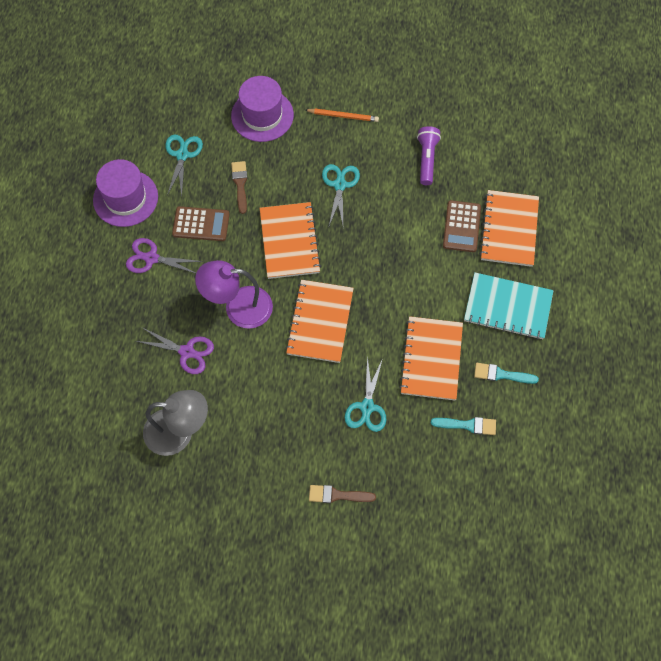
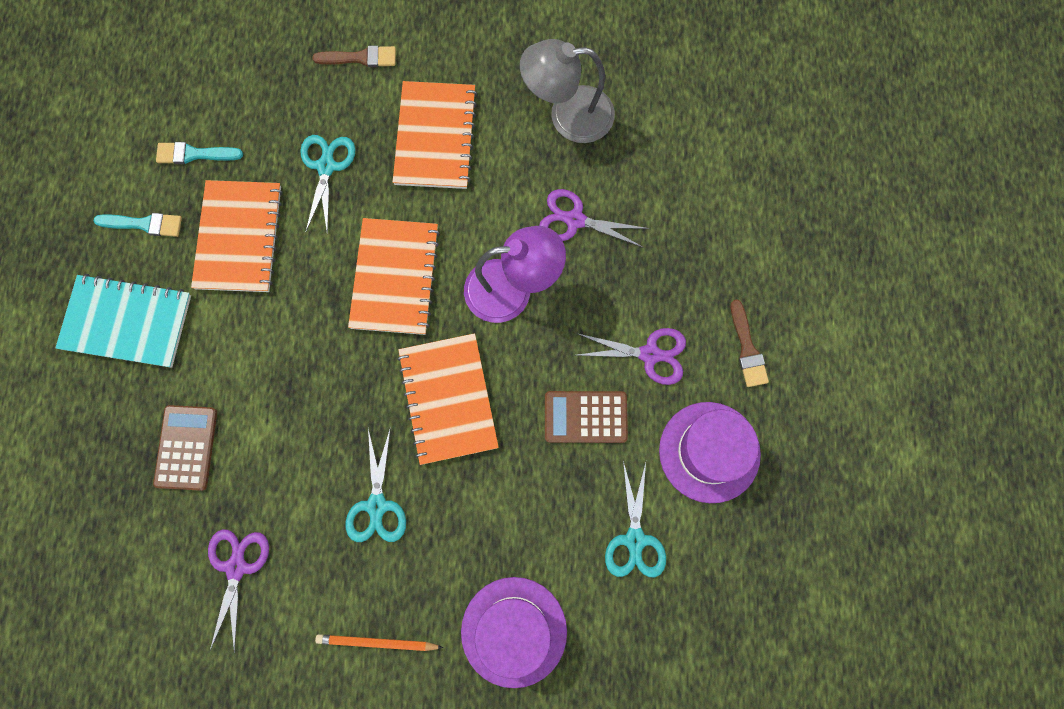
camera: 175 degrees right, 10 degrees up
brown brush [231,161,247,214] -> brown brush moved to [731,299,769,387]
purple flashlight [417,126,441,185] -> purple scissors [208,529,269,653]
orange notebook [479,190,539,267] -> orange notebook moved to [393,81,478,189]

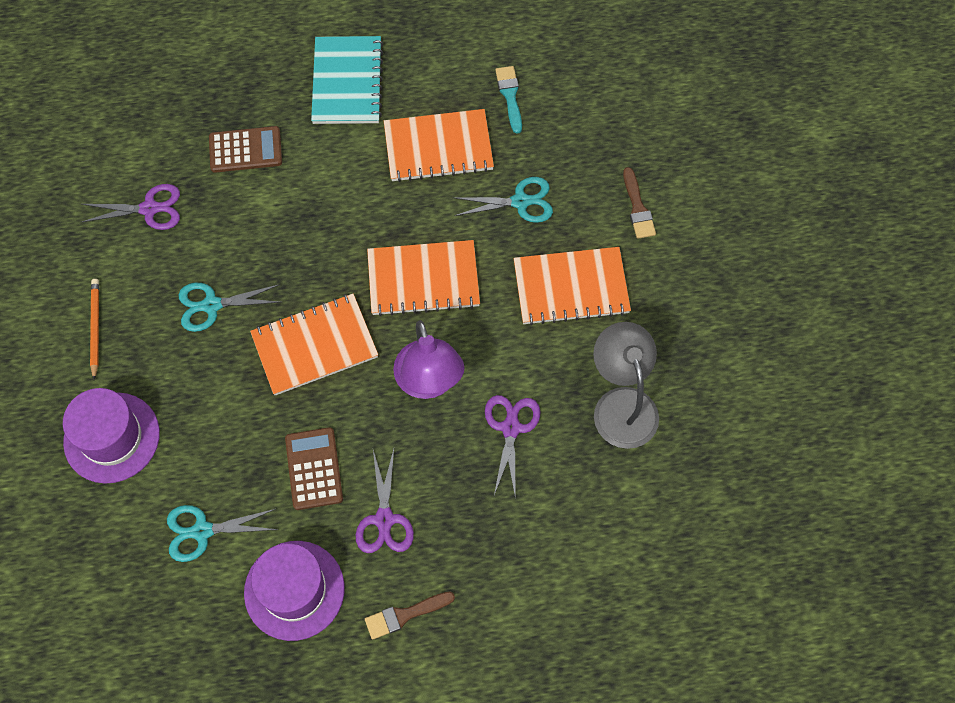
camera: 80 degrees right, 10 degrees down
turquoise brush [94,213,182,237] -> none

